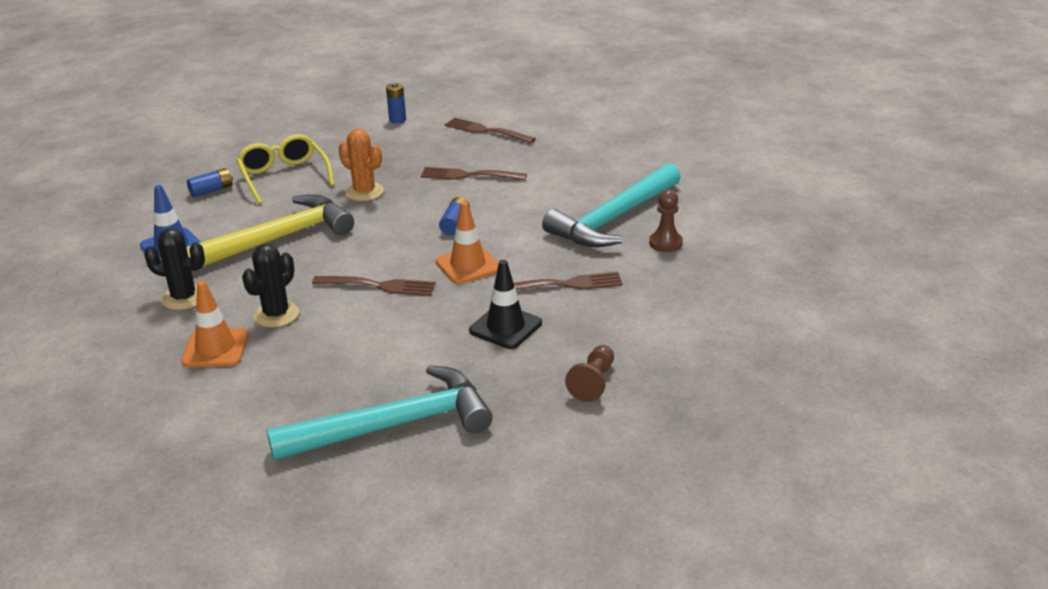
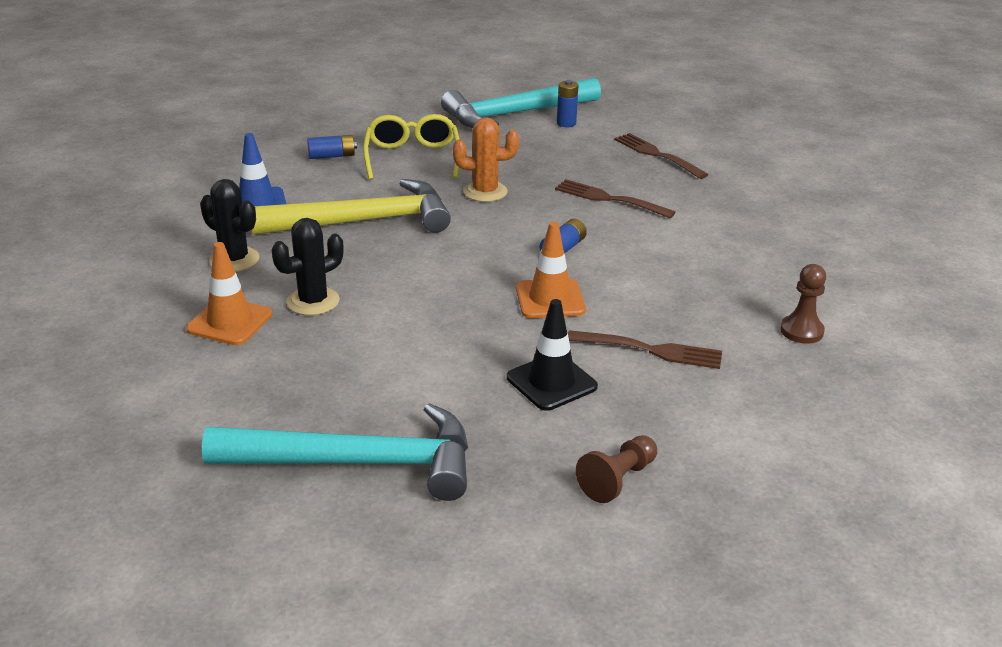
camera: 20 degrees right, 0 degrees up
brown fork [312,276,436,296] -> none
orange cactus [338,129,384,201] -> orange cactus turned 60 degrees counterclockwise [453,117,519,202]
turquoise hammer [542,163,681,247] -> turquoise hammer moved to [441,78,601,128]

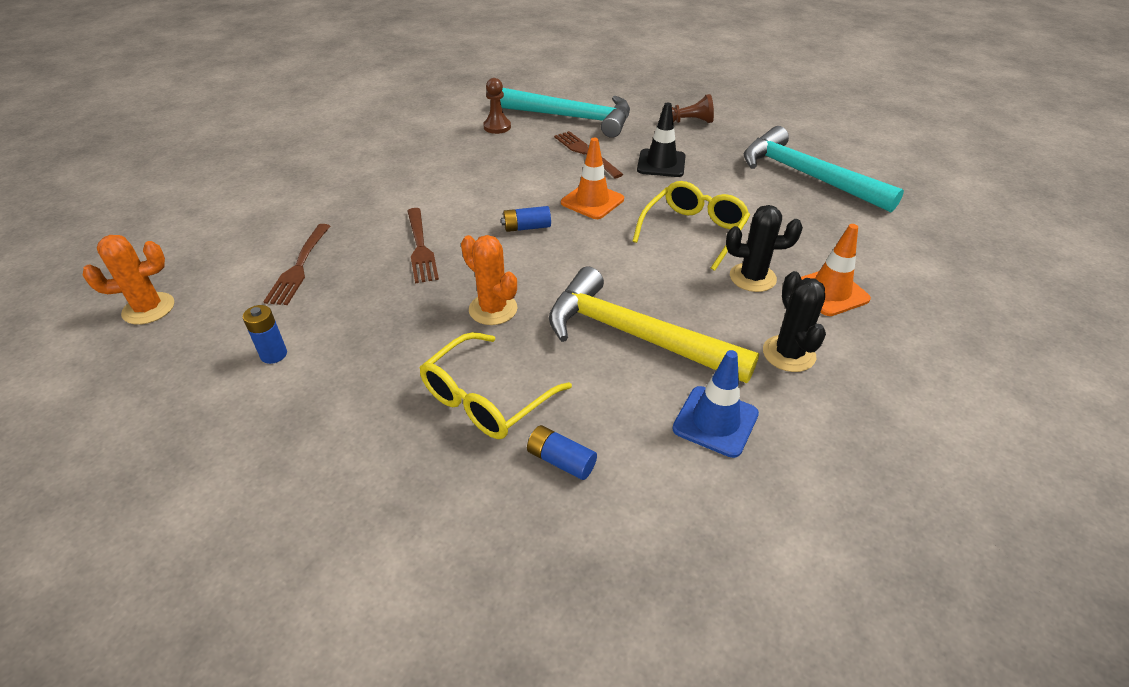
camera: 135 degrees left, 10 degrees up
turquoise hammer [441,78,601,128] -> turquoise hammer moved to [500,88,630,138]
none -> orange cactus [83,235,174,325]
none -> yellow glasses [632,181,750,271]

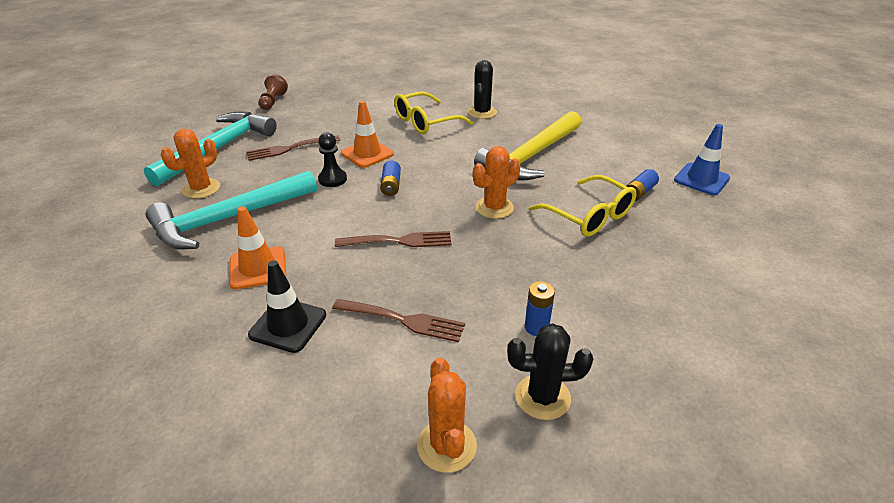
camera: 80 degrees left, 5 degrees down
brown pawn [483,78,511,134] -> orange cactus [161,129,220,199]
yellow glasses [632,181,750,271] -> yellow glasses turned 75 degrees counterclockwise [394,92,473,134]
black traffic cone [637,102,686,177] -> black traffic cone moved to [248,260,326,353]
blue traffic cone [672,350,759,458] -> blue traffic cone moved to [674,124,730,195]
turquoise hammer [744,126,904,212] -> turquoise hammer moved to [145,170,317,249]
black cactus [763,271,826,372] -> black cactus moved to [507,323,593,420]
orange traffic cone [801,224,871,316] -> orange traffic cone moved to [229,206,286,289]
none -> black pawn [318,132,347,187]

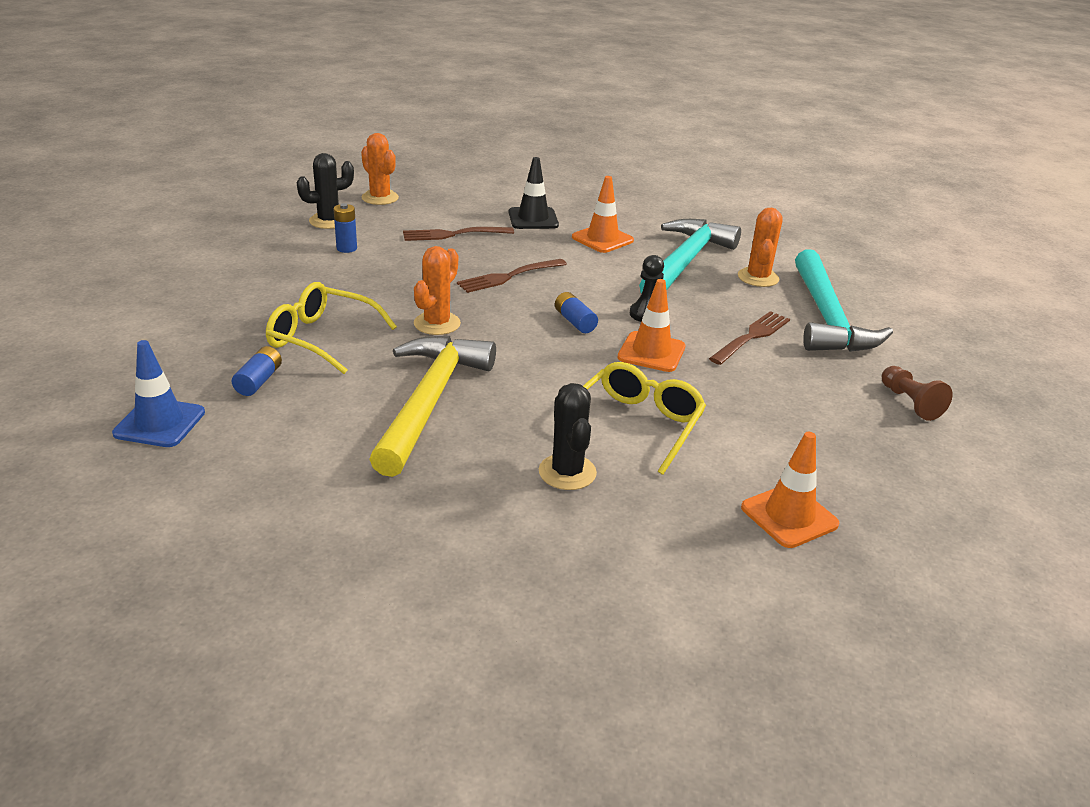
camera: 150 degrees right, 5 degrees down
none -> orange traffic cone [741,432,839,548]

